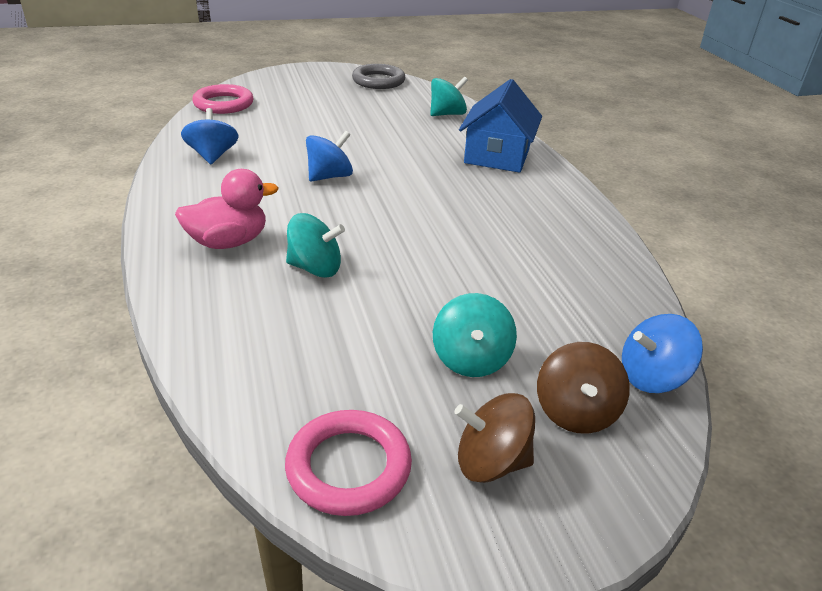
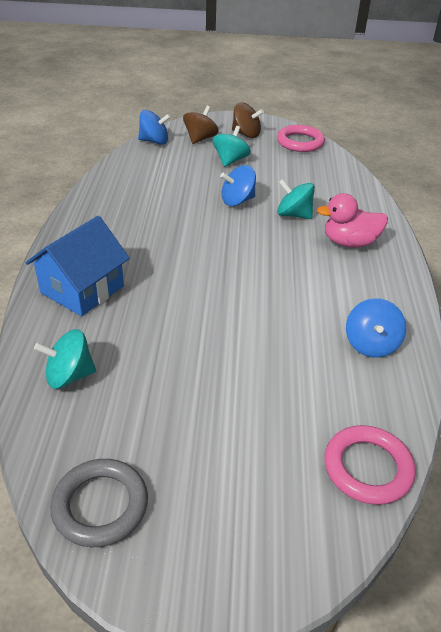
camera: 160 degrees left, 5 degrees up
blue spinning top [306,131,353,182] -> blue spinning top moved to [220,165,256,206]

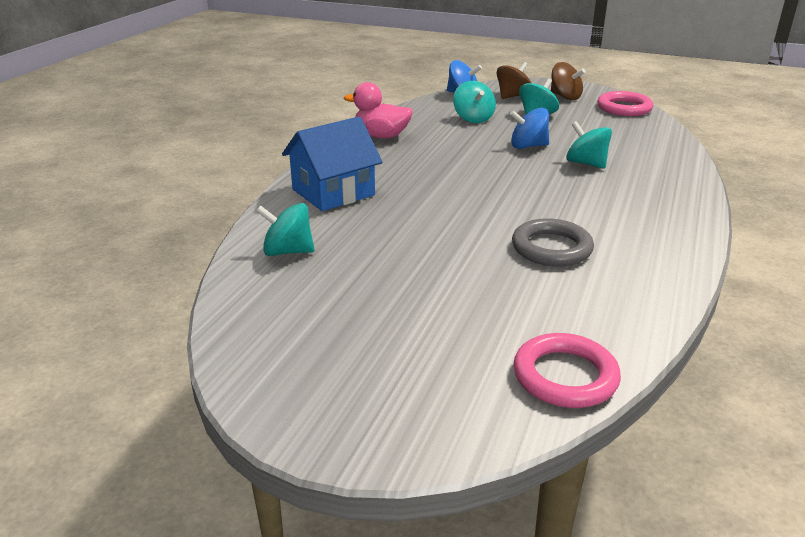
camera: 20 degrees right, 10 degrees down
grey ring [50,459,148,547] -> grey ring moved to [512,218,594,267]
pink duck [317,193,388,248] -> pink duck moved to [344,82,413,138]
blue spinning top [346,298,406,358] -> none
none -> turquoise spinning top [453,81,496,123]

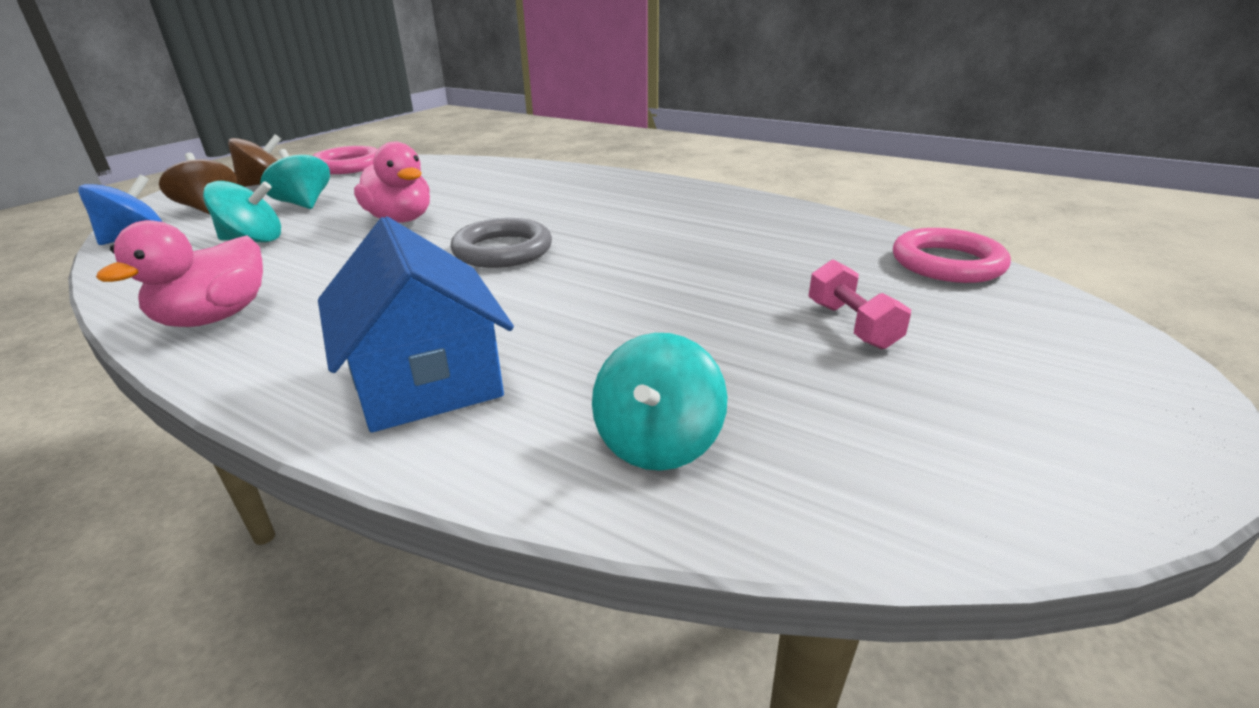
camera: 80 degrees left, 0 degrees up
blue spinning top [510,108,549,149] -> pink duck [354,142,430,223]
grey ring [512,218,594,267] -> grey ring moved to [450,218,552,268]
turquoise spinning top [566,121,612,169] -> none
none -> pink dumbbell [809,259,911,349]

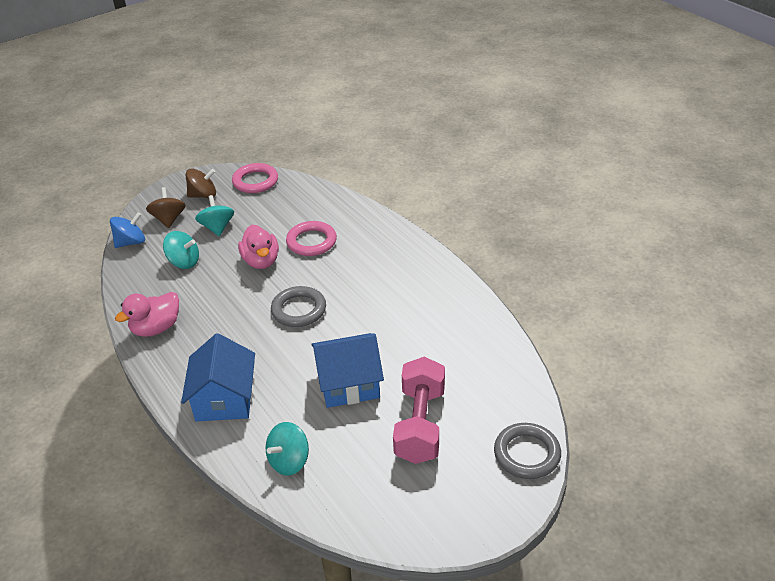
camera: 25 degrees right, 10 degrees up
pink dumbbell [809,259,911,349] -> pink dumbbell [393,357,445,464], size x1.90
pink ring [893,228,1011,283] -> pink ring moved to [286,221,337,256]
none -> blue house [311,333,384,408]
none -> grey ring [494,423,561,479]

